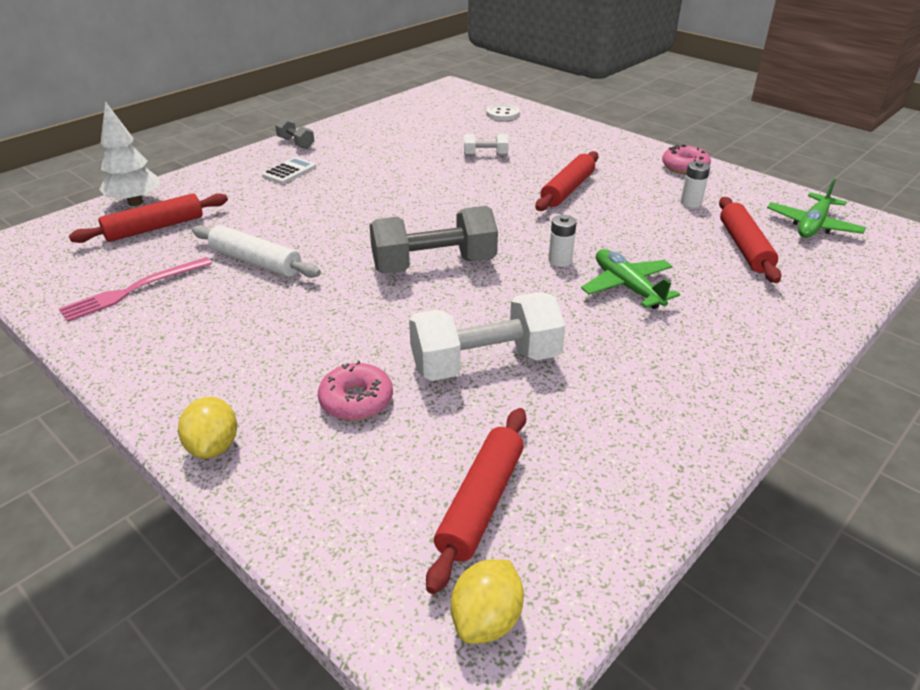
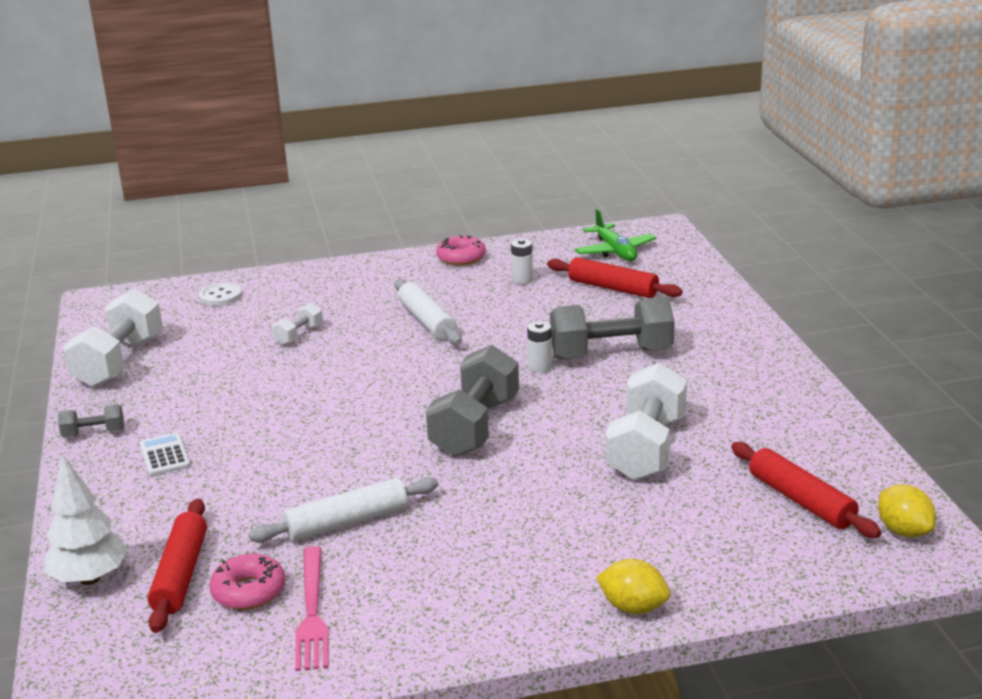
camera: 55 degrees left, 10 degrees down
pink donut [318,361,393,420] -> pink donut moved to [209,554,286,610]
red rolling pin [535,151,599,211] -> white rolling pin [394,279,462,345]
green plane [581,249,680,309] -> grey dumbbell [550,297,675,359]
none -> white dumbbell [63,289,163,387]

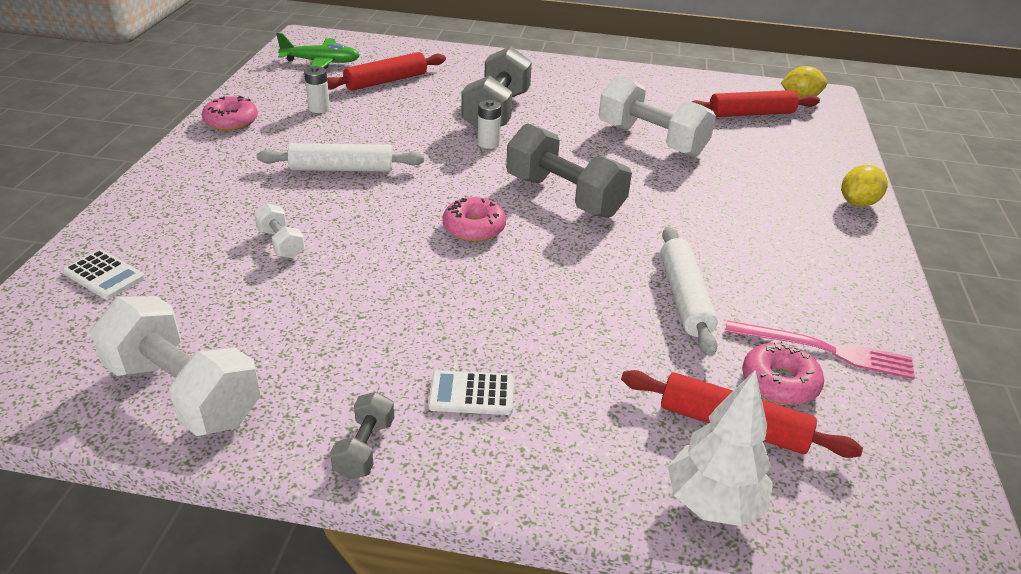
camera: 70 degrees left, 10 degrees up
white button [199,283,242,306] -> white calculator [63,250,145,299]
none -> pink donut [443,197,506,242]

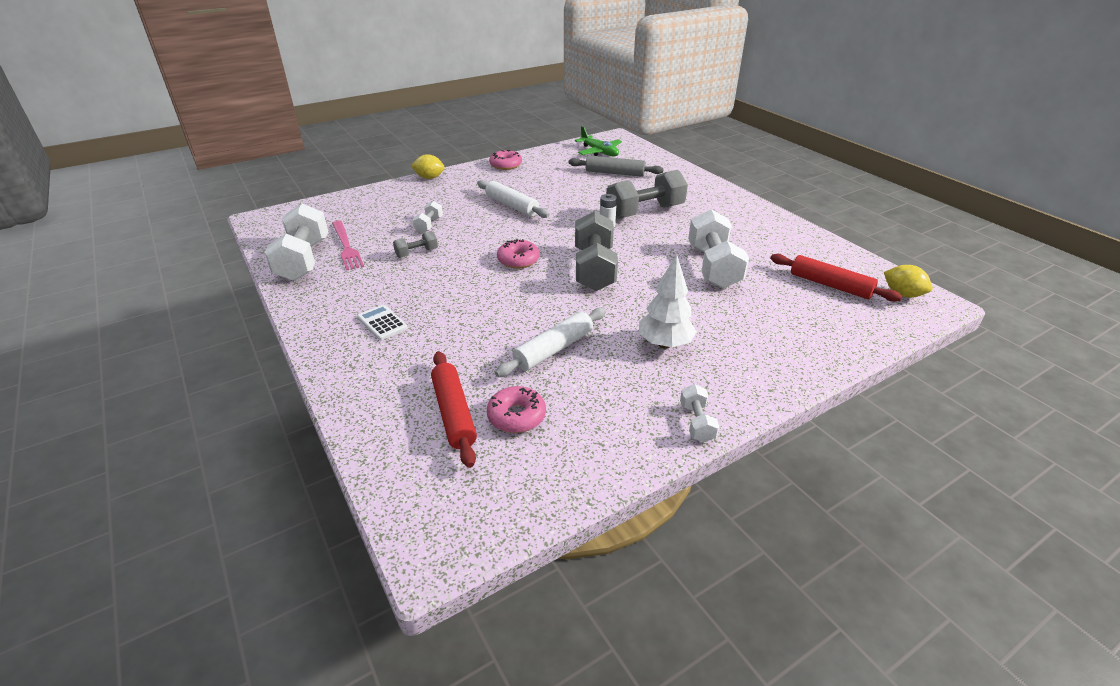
camera: 50 degrees right, 0 degrees up
white calculator [63,250,145,299] -> none
white battery [304,66,330,113] -> none
red rolling pin [327,52,446,91] -> grey rolling pin [569,156,664,177]
grey dumbbell [330,392,394,479] -> grey dumbbell moved to [393,231,438,258]
white tree [668,369,773,526] -> white tree moved to [639,254,697,349]
pink fork [725,320,915,379] -> pink fork moved to [332,221,364,270]
yellow lemon [841,165,888,207] -> yellow lemon moved to [411,154,445,179]
none -> white dumbbell [680,384,719,442]

